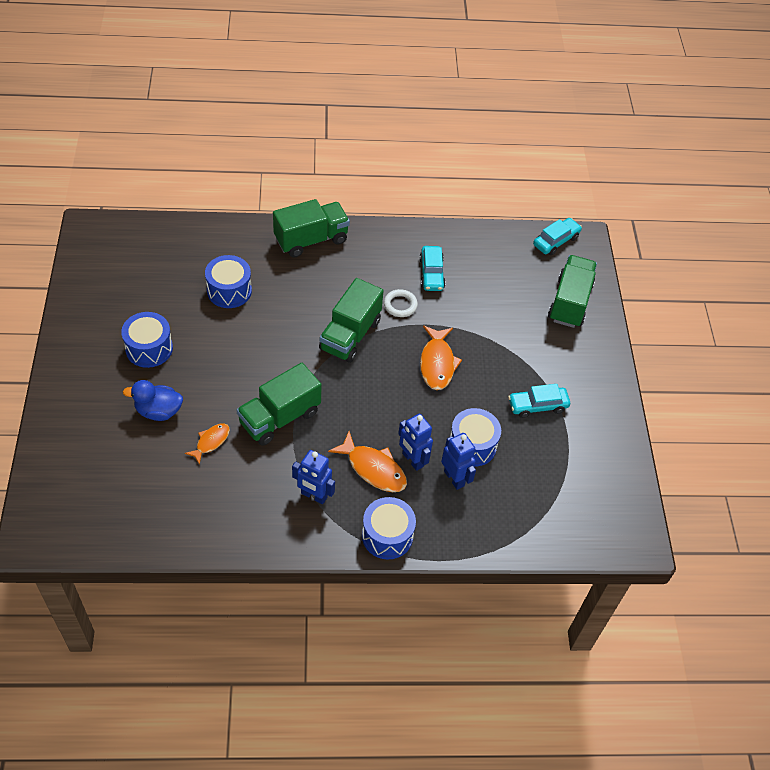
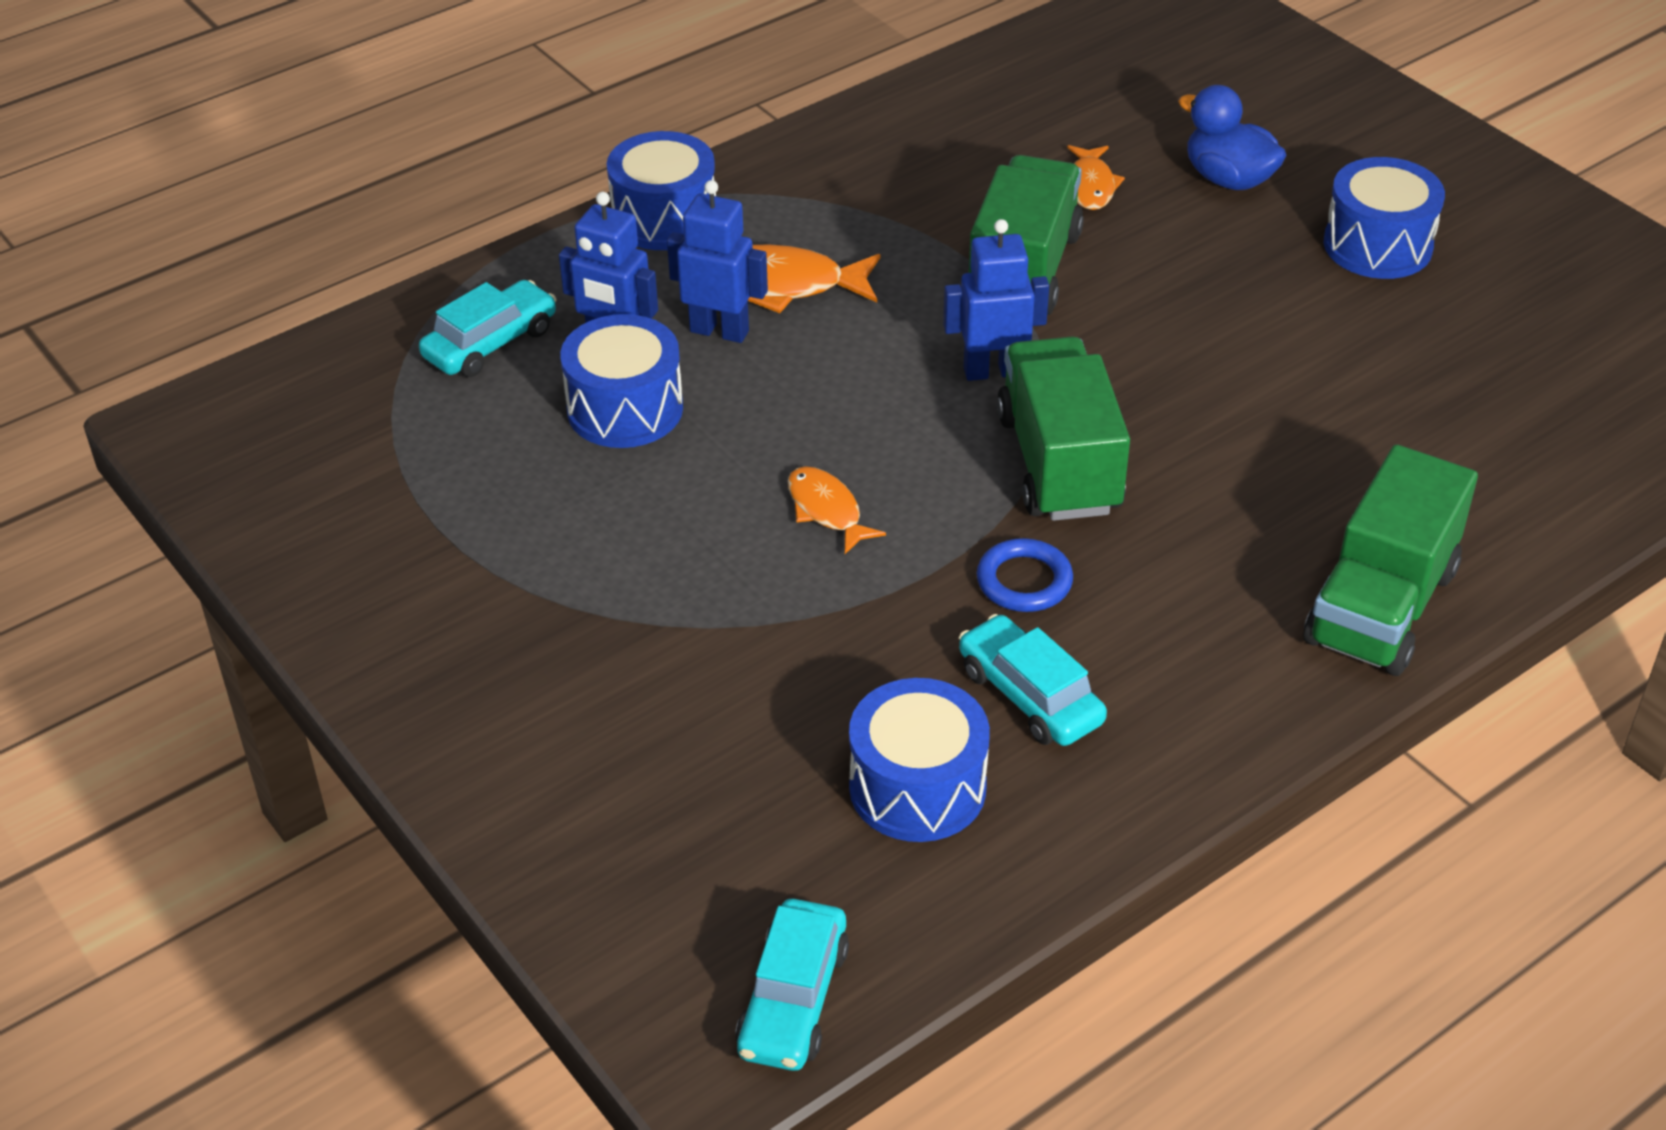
camera: 150 degrees right, 10 degrees down
blue duck [123,380,183,421] -> blue duck turned 105 degrees counterclockwise [1178,85,1287,190]
blue drum [205,255,252,308] -> blue drum moved to [849,678,990,842]
blue robot [292,450,335,504] -> blue robot moved to [943,219,1049,381]
white ring [384,289,418,317] -> blue ring [977,538,1073,612]
orange fish [420,326,462,390] -> orange fish [788,466,886,554], size x0.61
turquoise car [508,384,570,418] -> turquoise car moved to [419,280,556,377]
green truck [548,255,597,328] -> none

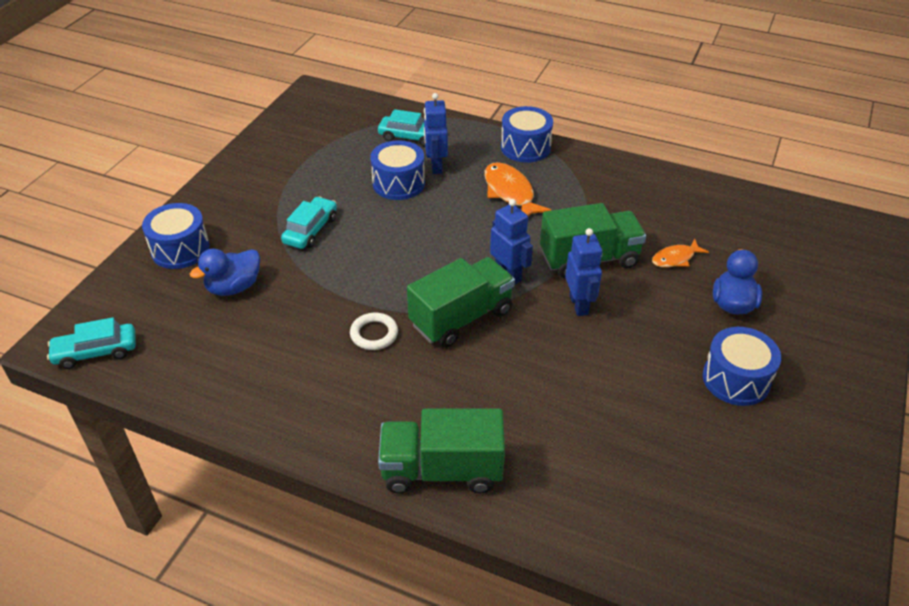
camera: 60 degrees right, 0 degrees up
blue robot [667,180,768,343] -> blue robot moved to [565,228,602,316]
orange fish [788,466,886,554] -> none
blue drum [849,678,990,842] -> blue drum moved to [142,203,210,269]
turquoise car [959,614,1107,746] -> turquoise car moved to [281,196,337,249]
blue ring [977,538,1073,612] -> white ring [350,313,398,350]
none -> blue duck [190,249,260,296]

